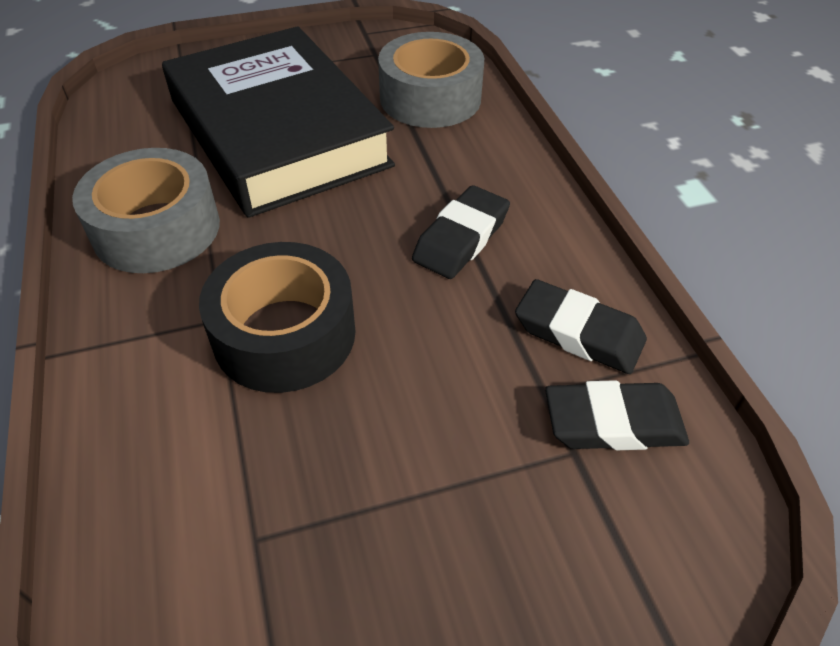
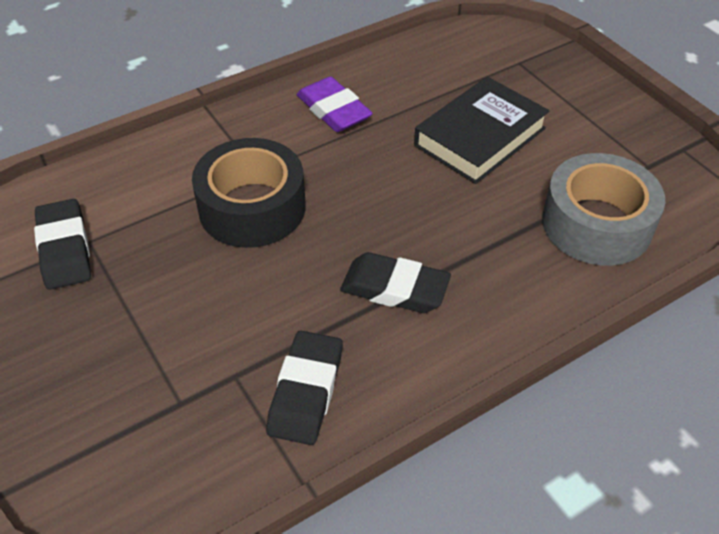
camera: 75 degrees right, 0 degrees up
grey tape [72,148,220,273] -> purple eraser [297,76,373,132]
black book [162,26,395,218] -> black book [414,77,550,184], size x0.58
black eraser [545,380,689,450] -> black eraser moved to [34,199,91,290]

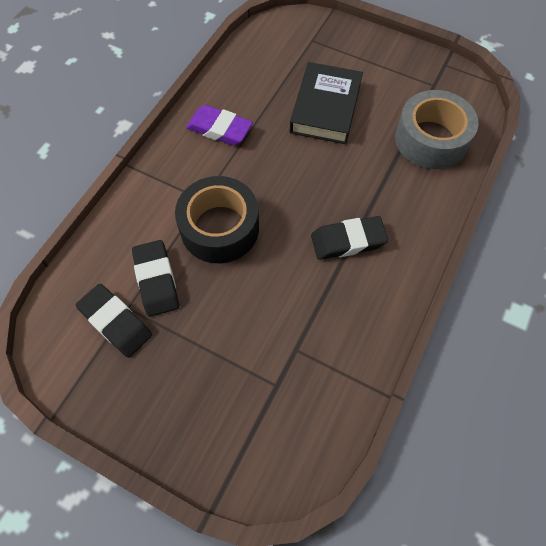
camera: 30 degrees left, 15 degrees up
black eraser [266,331,343,445] -> black eraser moved to [132,240,179,317]

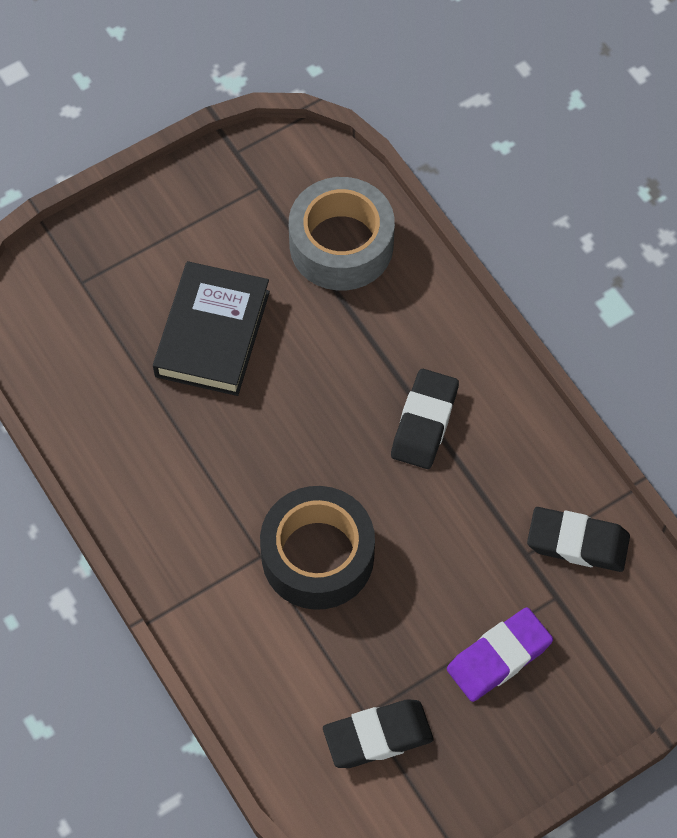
camera: 60 degrees left, 0 degrees up
black eraser [132,240,179,317] -> black eraser moved to [527,507,630,572]
purple eraser [186,105,253,146] -> purple eraser moved to [447,607,553,702]
black book [290,62,363,144] -> black book turned 60 degrees clockwise [153,261,270,396]

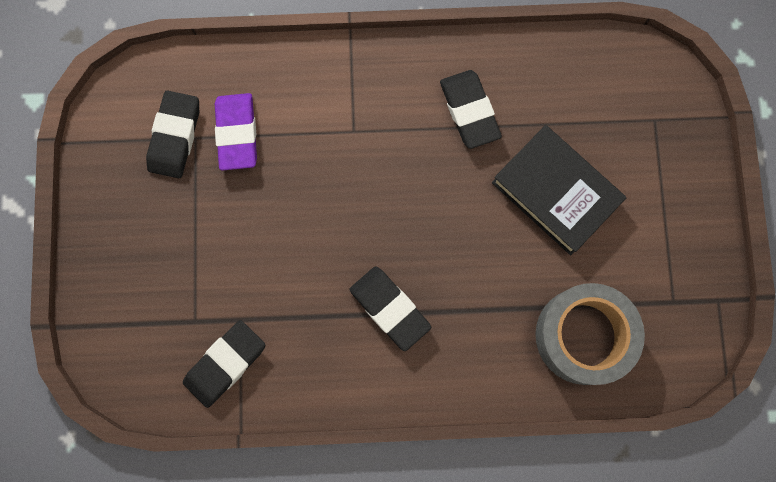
camera: 120 degrees right, 15 degrees up
black tape [260,486,375,610] -> none
purple eraser [447,607,553,702] -> purple eraser moved to [215,93,257,171]
none -> black eraser [440,70,502,149]

